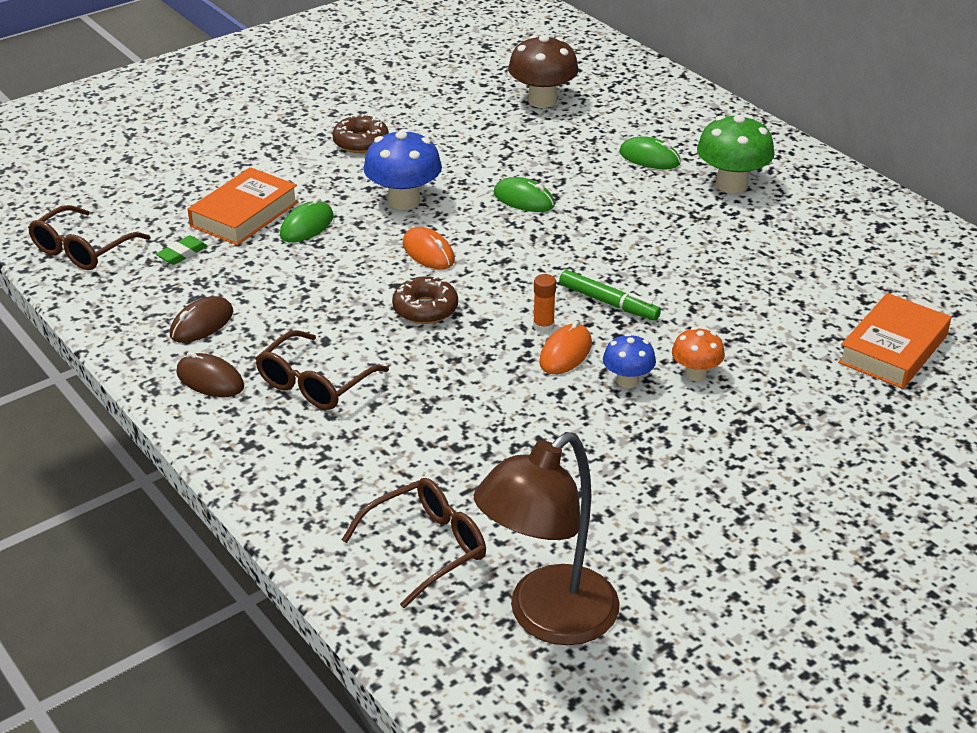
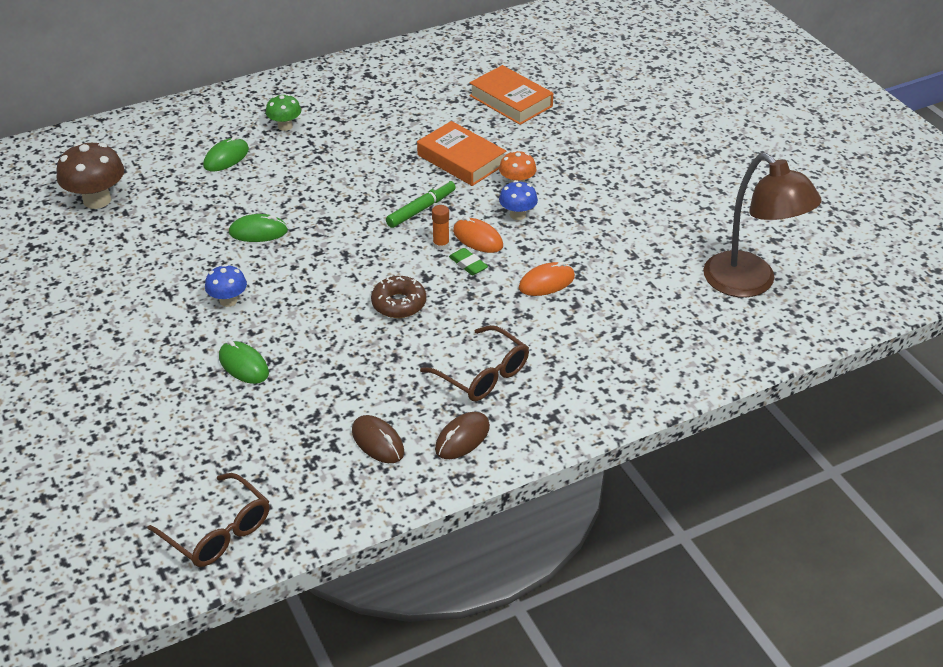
camera: 80 degrees left, 5 degrees up
green eraser [156,236,207,265] -> green eraser moved to [449,248,488,275]
orange book [188,167,298,246] -> orange book moved to [417,121,506,186]
brown donut [332,114,389,153] -> none
brown glasses [342,478,486,608] -> none
blue mushroom [364,129,442,210] -> blue mushroom [205,264,247,307], size x0.58
orange mouse [403,227,455,269] -> orange mouse moved to [519,261,575,296]
green mouse [494,177,555,212] -> green mouse turned 45 degrees clockwise [229,214,288,242]
green mushroom [697,115,775,193] -> green mushroom [266,94,301,131], size x0.58

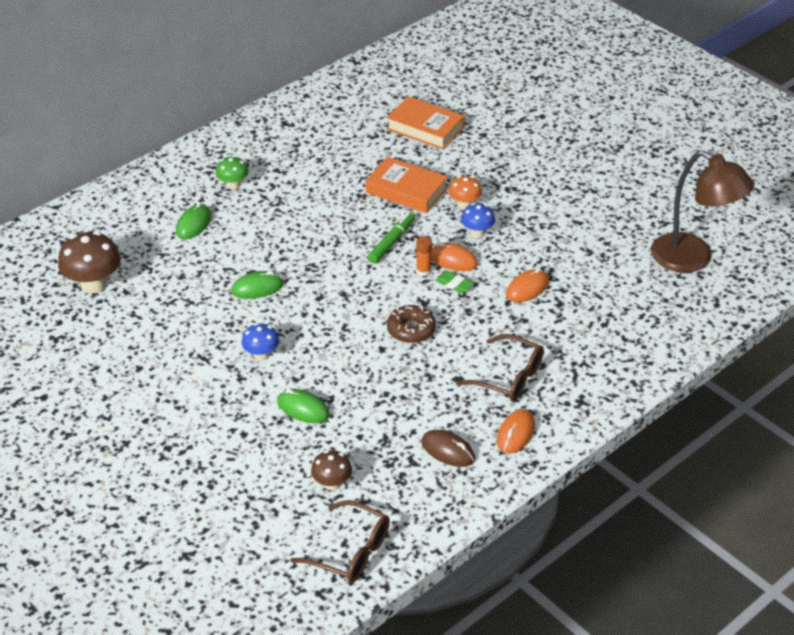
camera: 15 degrees left, 0 degrees up
brown mouse [435,412,490,459] -> orange mouse [497,409,535,454]
none -> brown mushroom [311,450,352,490]

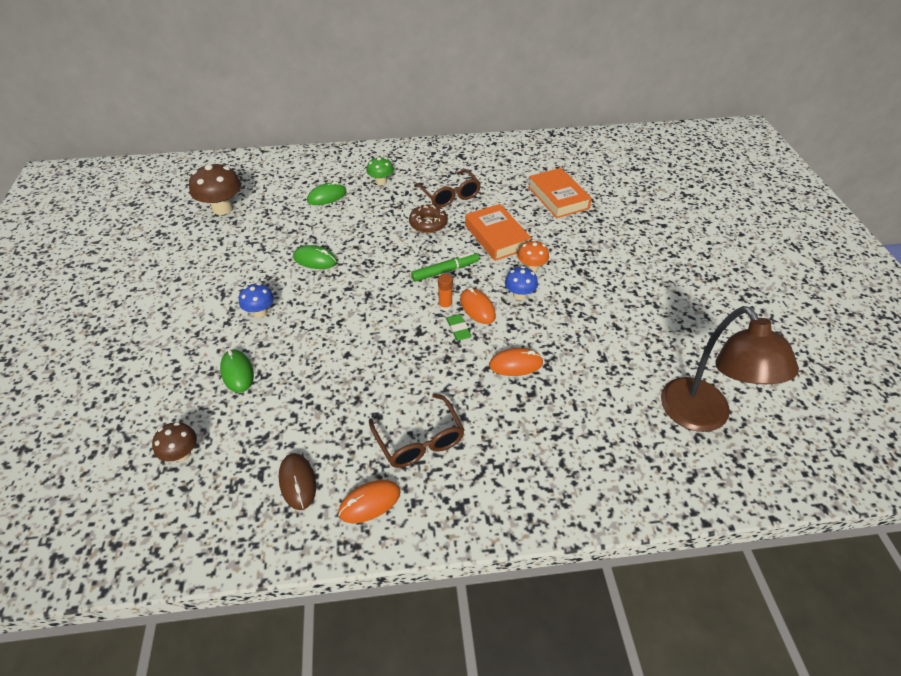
camera: 35 degrees right, 5 degrees up
brown glasses [290,500,390,583] -> brown glasses moved to [414,169,481,207]
brown donut [387,305,436,343] -> brown donut moved to [409,203,448,233]

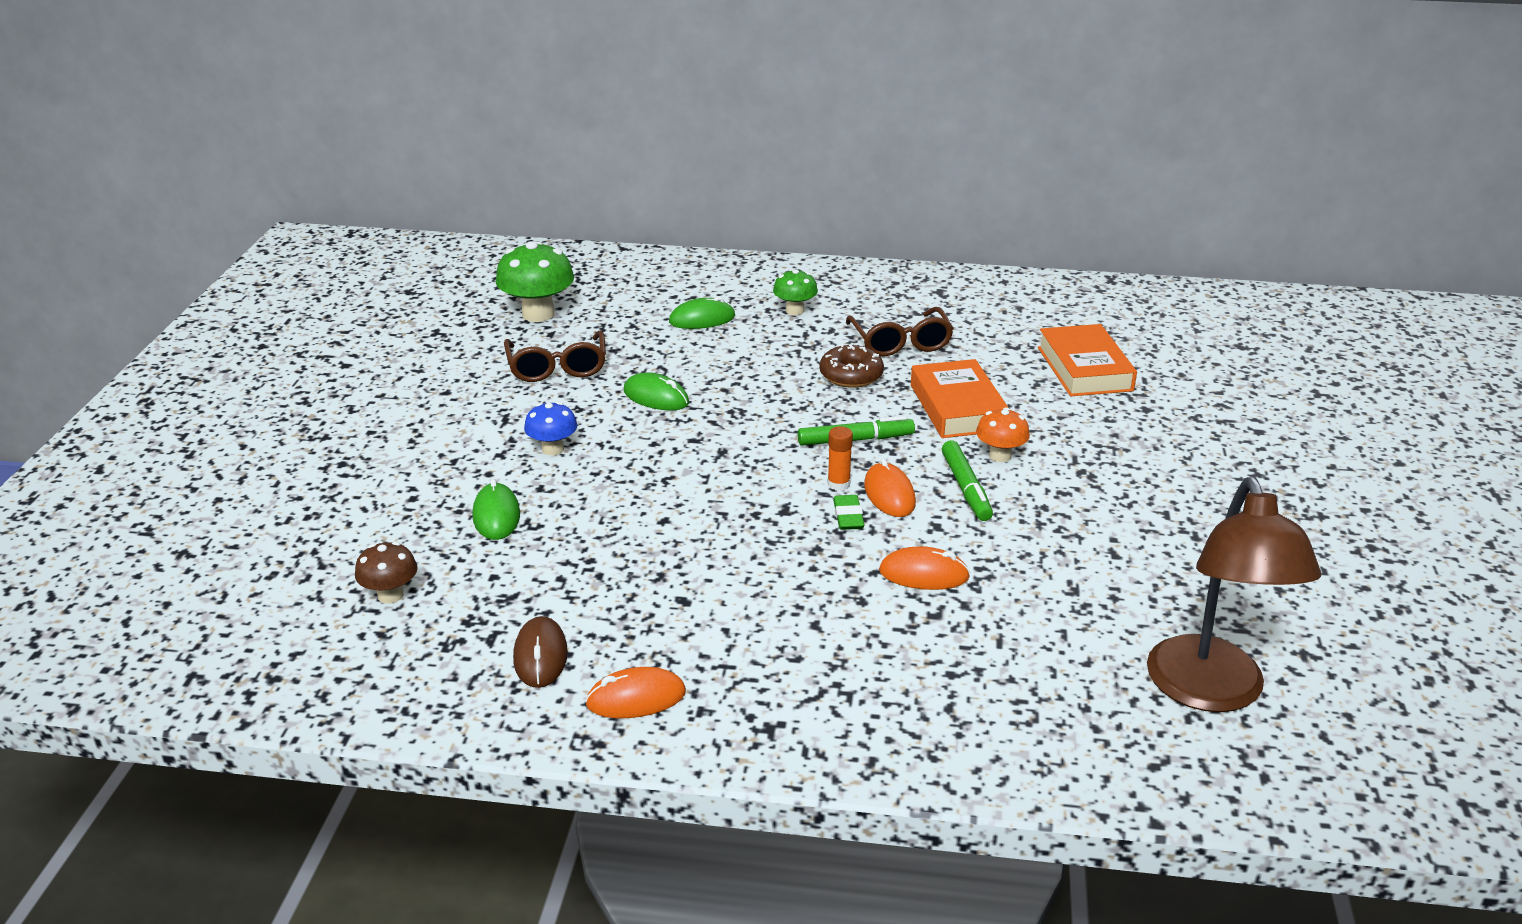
camera: 15 degrees right, 15 degrees down
brown mushroom [189,162,241,215] -> green mushroom [496,241,574,322]
brown glasses [369,393,464,468] -> brown glasses moved to [504,331,606,382]
blue mushroom [505,266,538,300] -> green marker [942,440,993,521]

